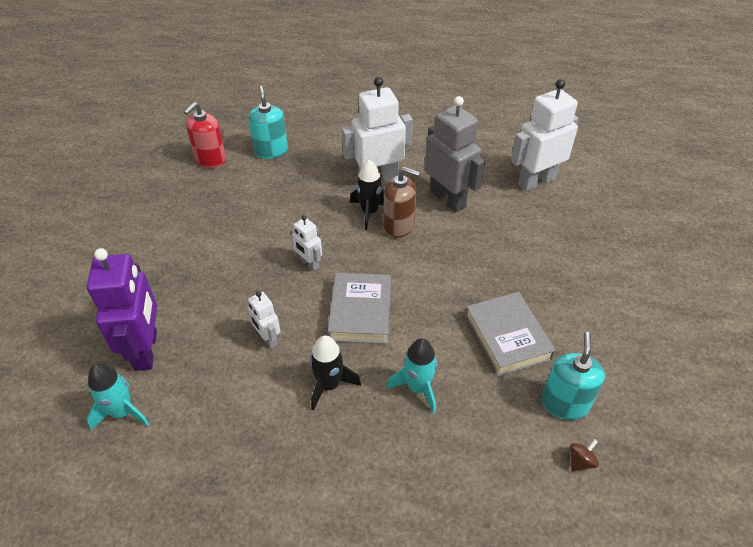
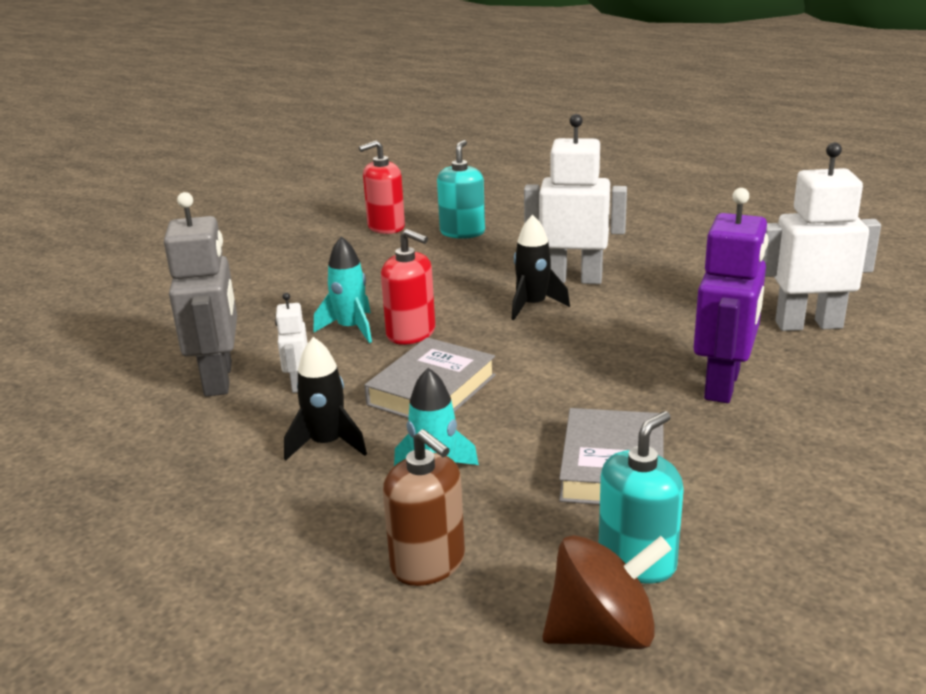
camera: 30 degrees right, 20 degrees down
purple robot [87,248,157,371] -> purple robot moved to [694,188,768,403]
turquoise rocket [87,364,150,430] -> turquoise rocket moved to [313,236,372,343]
white robot [291,215,322,272] -> red soap dispenser [381,229,435,345]
brown soap dispenser [383,167,420,238] -> brown soap dispenser moved to [383,429,465,586]
grey robot [425,96,485,213] -> grey robot moved to [164,192,237,397]
brown spinning top [570,439,599,472] -> brown spinning top [542,535,672,649], size x2.28

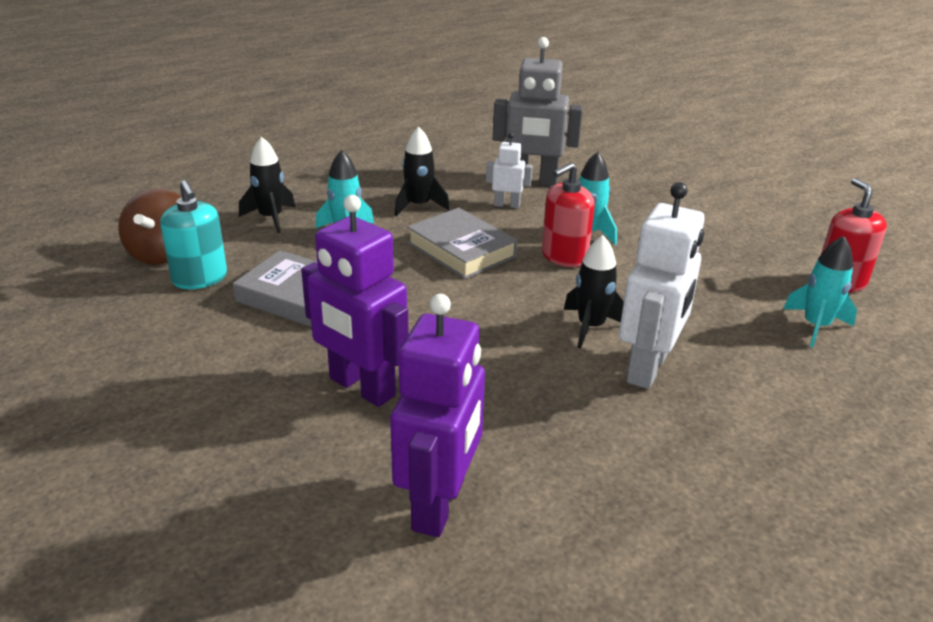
camera: 105 degrees right, 5 degrees up
brown soap dispenser [383,429,465,586] -> black rocket [239,136,295,233]
turquoise soap dispenser [437,140,485,239] -> turquoise rocket [783,236,857,347]
white robot [763,142,881,331] -> purple robot [390,294,485,537]

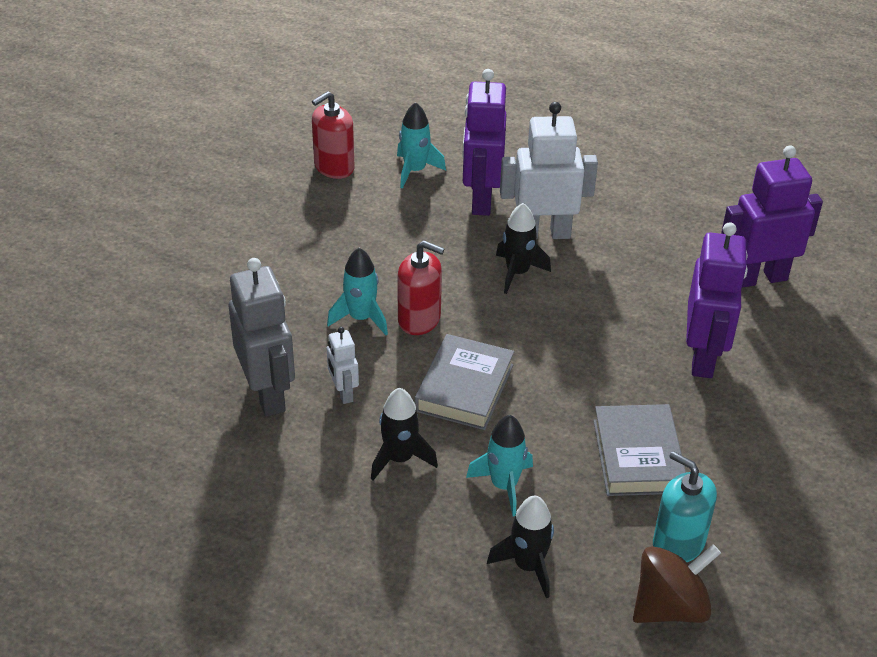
camera: 120 degrees left, 10 degrees up
turquoise soap dispenser [160,180,227,289] -> turquoise soap dispenser turned 75 degrees counterclockwise [653,451,717,562]
none -> purple robot [462,69,506,216]

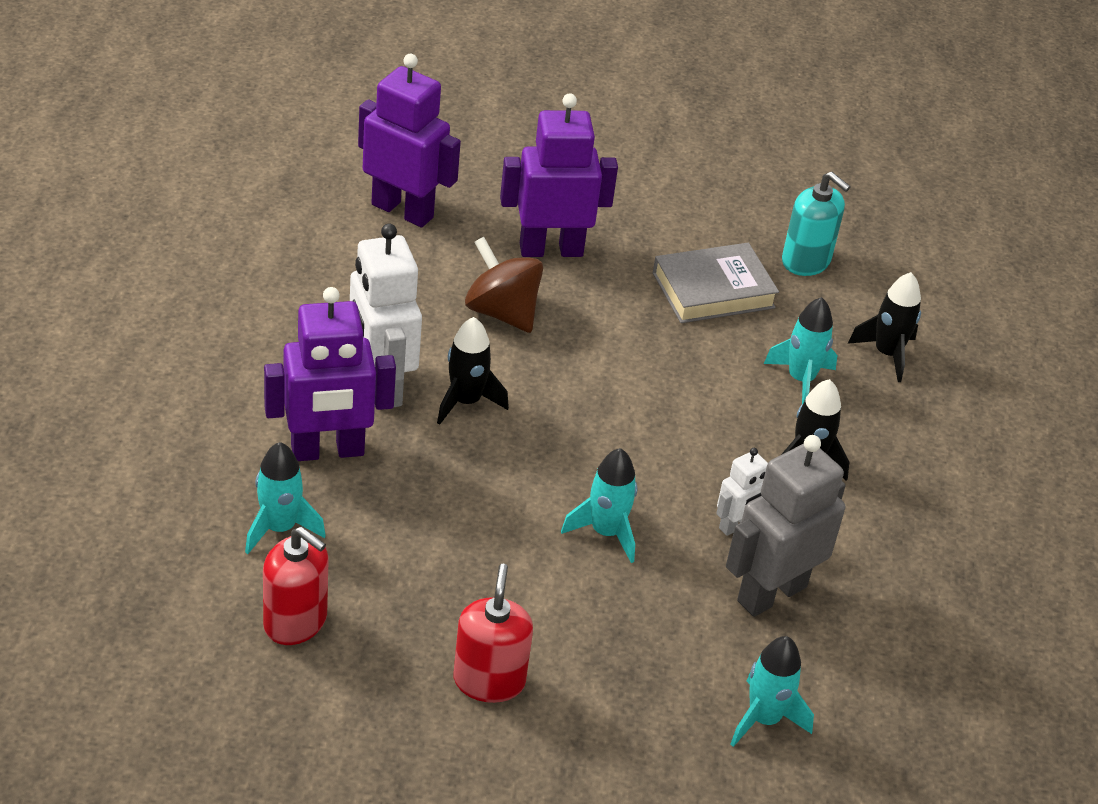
camera: 110 degrees left, 0 degrees up
red soap dispenser [397,241,444,335] -> red soap dispenser moved to [454,564,533,703]
grey book [415,334,514,430] -> none
brown spinning top [633,544,721,623] -> brown spinning top moved to [465,237,543,333]
turquoise soap dispenser [653,451,717,562] -> turquoise soap dispenser turned 75 degrees counterclockwise [782,172,851,276]
purple robot [721,145,823,288] -> purple robot turned 150 degrees clockwise [358,54,461,227]
none -> turquoise rocket [731,636,814,747]

